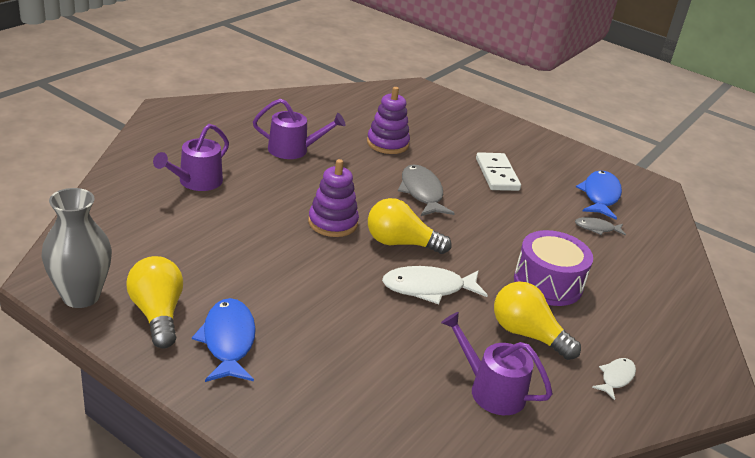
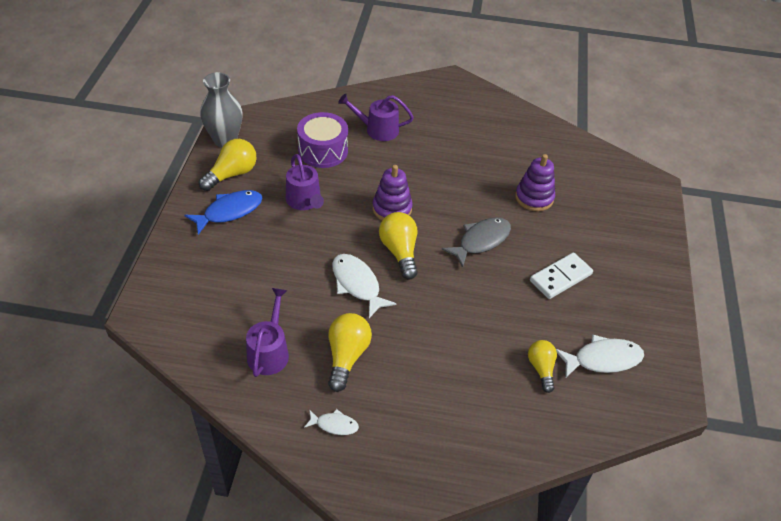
camera: 65 degrees right, 15 degrees up
purple watering can [253,99,345,159] -> purple watering can moved to [286,154,324,210]
purple drum [514,230,593,306] -> purple drum moved to [297,112,348,168]
grey fish [575,217,626,236] -> yellow light bulb [528,340,557,393]
blue fish [576,170,622,220] -> white fish [556,334,644,378]

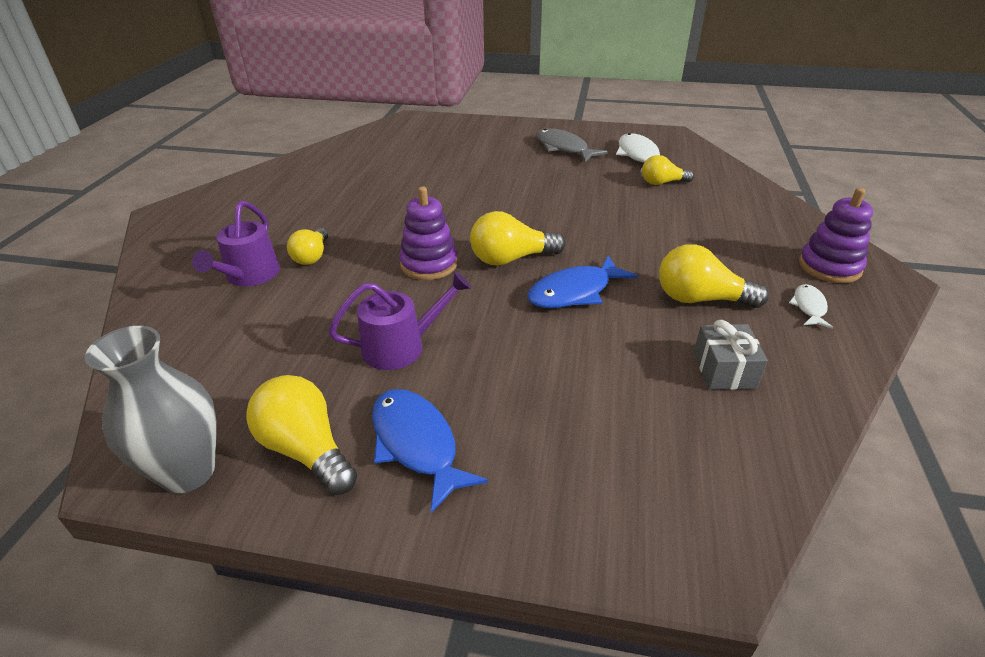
camera: 85 degrees left, 10 degrees down
purple watering can [246,288,289,377] -> grey gift [694,320,768,390]
purple drum [297,112,348,168] -> none
white fish [332,254,397,318] -> blue fish [527,256,638,308]
grey fish [441,217,511,268] -> grey fish moved to [536,128,608,162]
purple stacking toy [515,154,555,211] -> purple stacking toy moved to [799,188,873,283]
white domino [530,252,593,299] -> none
none -> yellow light bulb [287,228,328,265]

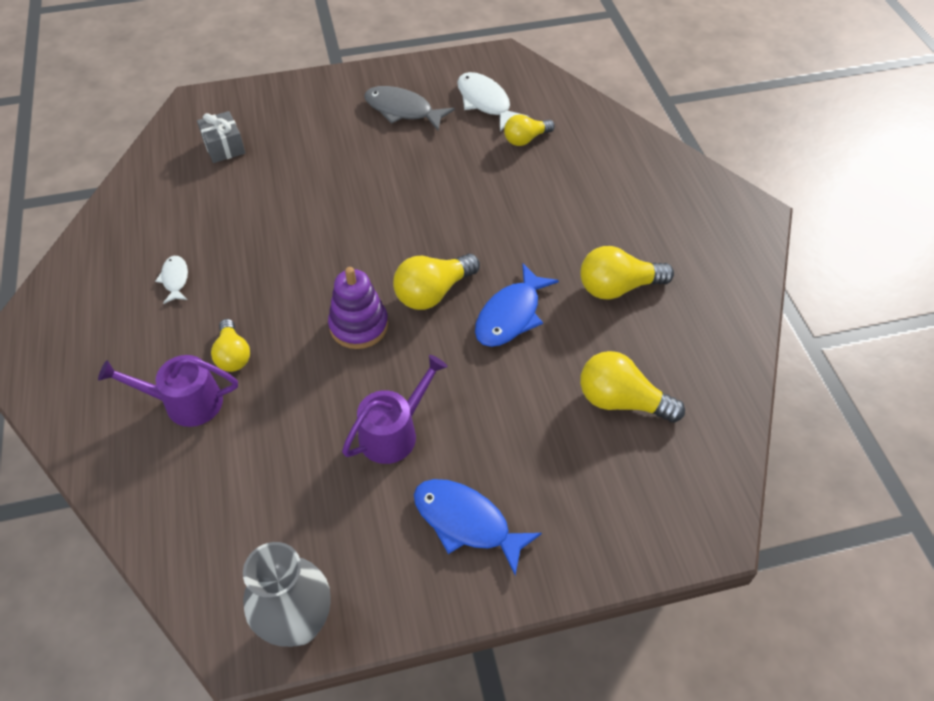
camera: 25 degrees left, 15 degrees up
purple watering can [192,201,280,286] -> purple watering can turned 105 degrees clockwise [98,355,238,427]
yellow light bulb [246,375,357,495] -> yellow light bulb moved to [580,351,685,423]
grey gift [694,320,768,390] -> grey gift moved to [197,111,245,163]
white fish [789,284,833,329] -> white fish moved to [155,256,188,304]
purple stacking toy [799,188,873,283] -> none

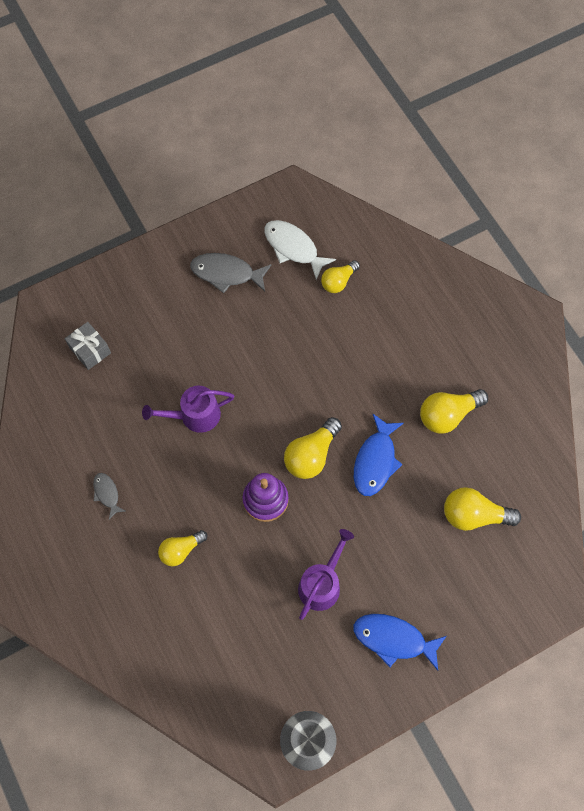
camera: 15 degrees left, 15 degrees up
purple watering can [98,355,238,427] -> purple watering can moved to [142,386,234,433]
white fish [155,256,188,304] -> grey fish [93,473,125,519]
yellow light bulb [211,319,250,372] -> yellow light bulb turned 90 degrees clockwise [158,530,207,566]

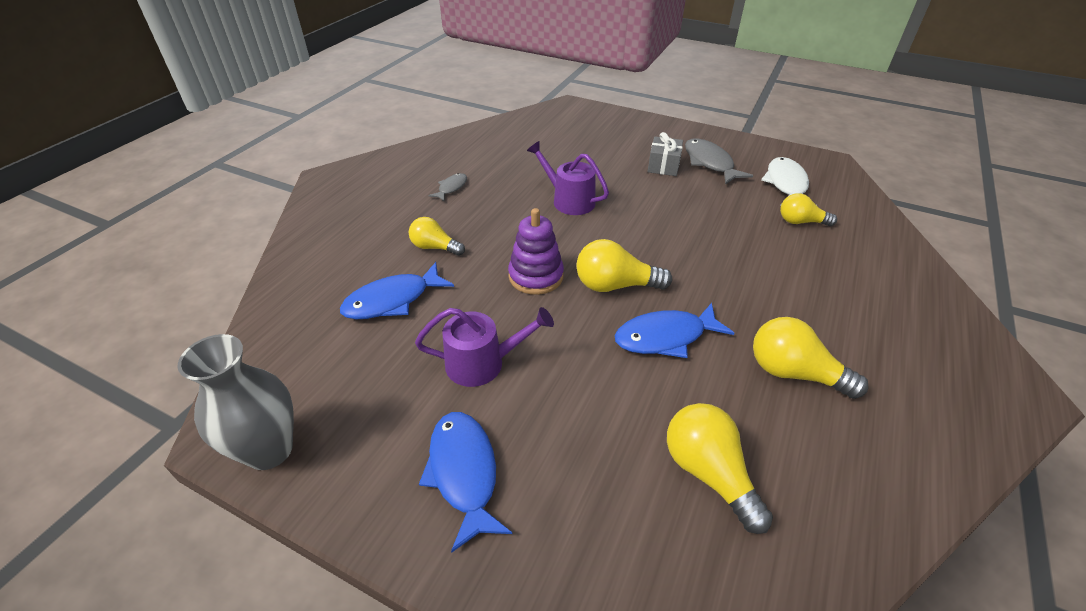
camera: 55 degrees right, 25 degrees down
grey gift [65,322,111,370] -> grey gift moved to [648,132,683,176]
none -> blue fish [340,262,454,319]

